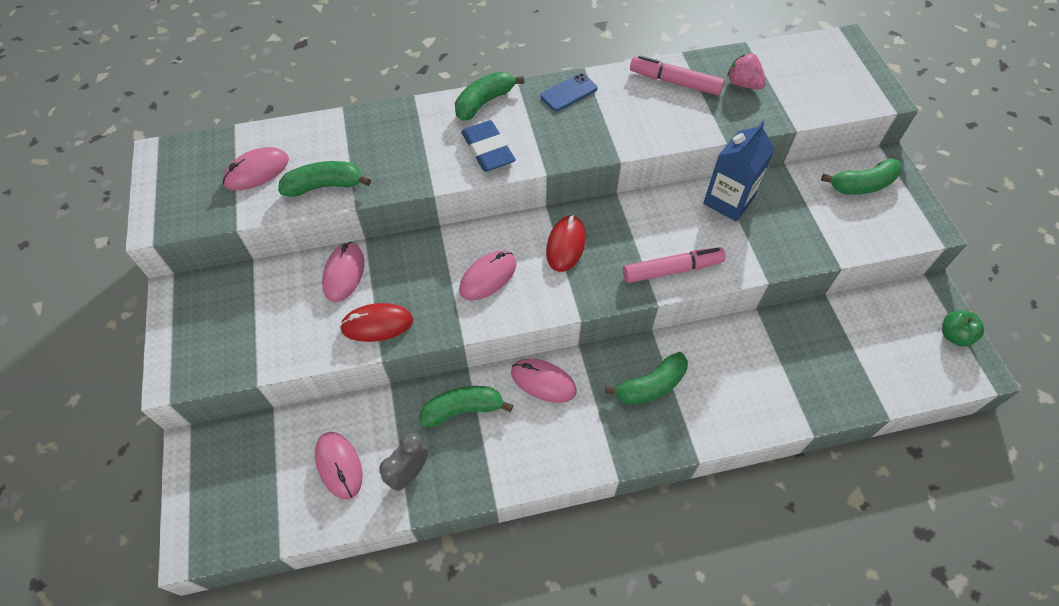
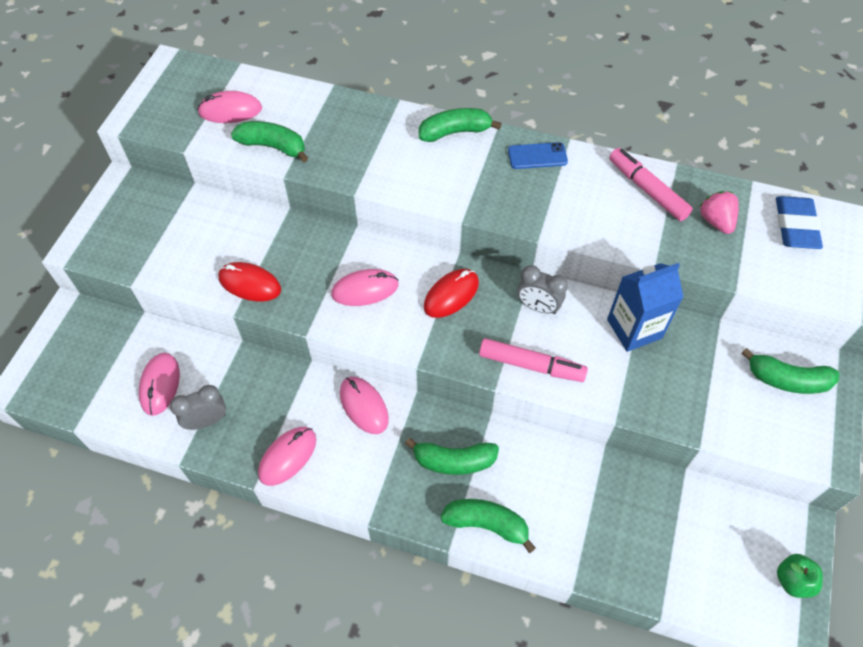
camera: 30 degrees right, 0 degrees up
pink mouse [322,242,364,302] -> pink mouse moved to [258,427,316,486]
green banana [420,386,513,428] -> green banana moved to [440,499,536,553]
blue eraser [461,120,516,172] -> blue eraser moved to [776,196,823,249]
none -> grey clock [517,265,568,314]

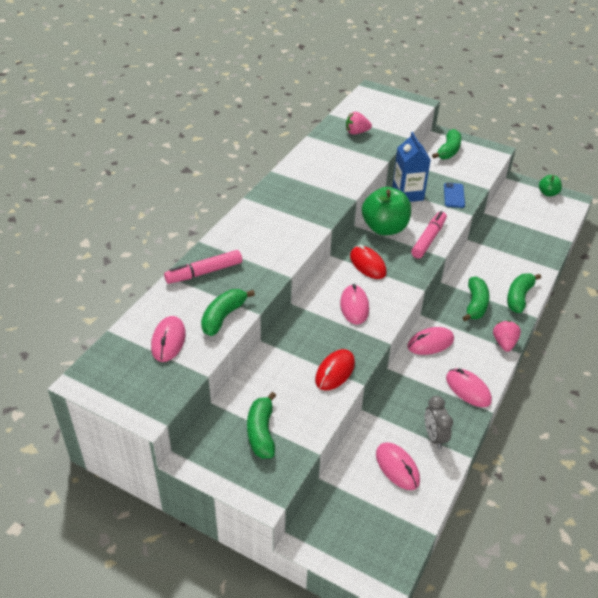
camera: 80 degrees left, 15 degrees down
pink mouse [139,353,180,416] -> pink mouse turned 45 degrees clockwise [376,442,420,490]
green banana [419,108,502,142] -> green banana moved to [247,392,276,458]
blue phone [508,142,568,169] -> blue phone moved to [444,183,465,208]
grey clock [517,265,568,314] -> green apple [362,187,411,235]
pink marker [609,148,693,221] -> pink marker moved to [164,250,242,284]
blue eraser [776,196,823,249] -> none
none -> pink strawberry [493,320,521,352]

